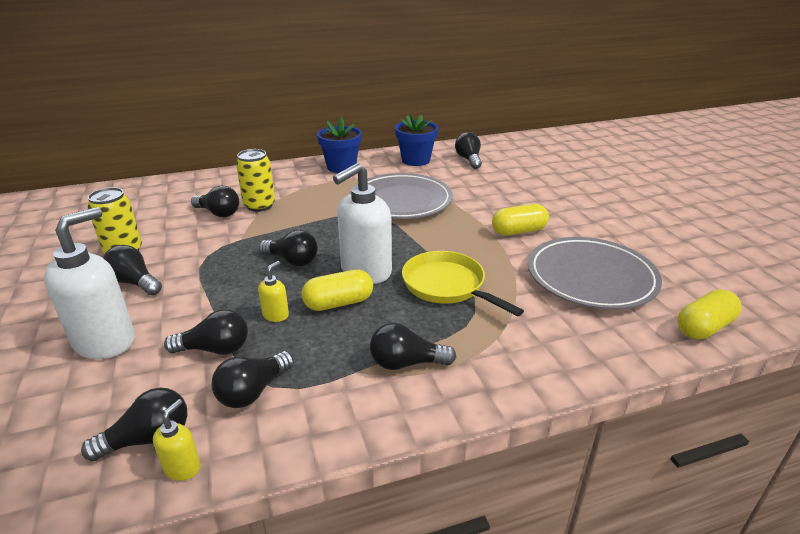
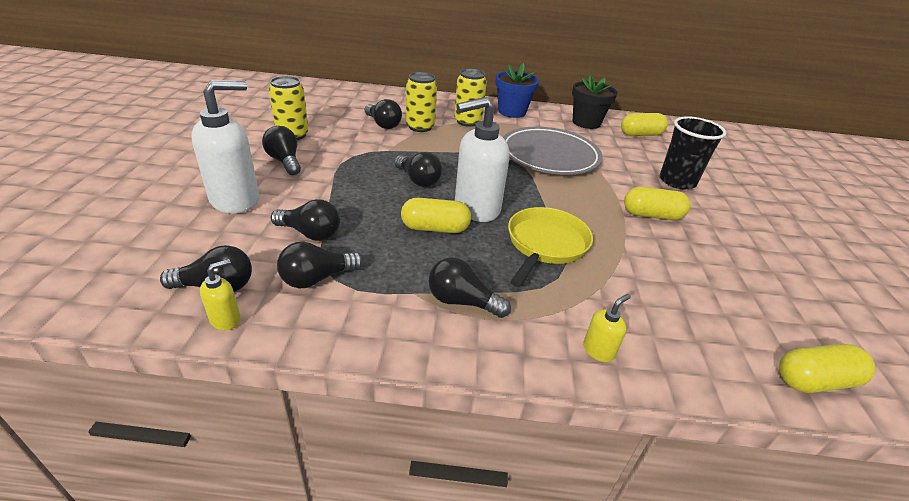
camera: 20 degrees right, 5 degrees up
yellow soap dispenser [258,261,289,322] -> yellow soap dispenser moved to [584,294,631,362]
blue flower pot [395,115,438,166] -> black flower pot [572,75,618,129]
yellow pan [402,251,524,316] -> yellow pan turned 45 degrees clockwise [508,207,593,287]
black light bulb [455,132,482,169] -> yellow capsule [621,113,668,136]
grey plate [528,237,662,310] -> none
none -> yellow can [454,69,487,127]
none -> black cup [660,116,726,190]

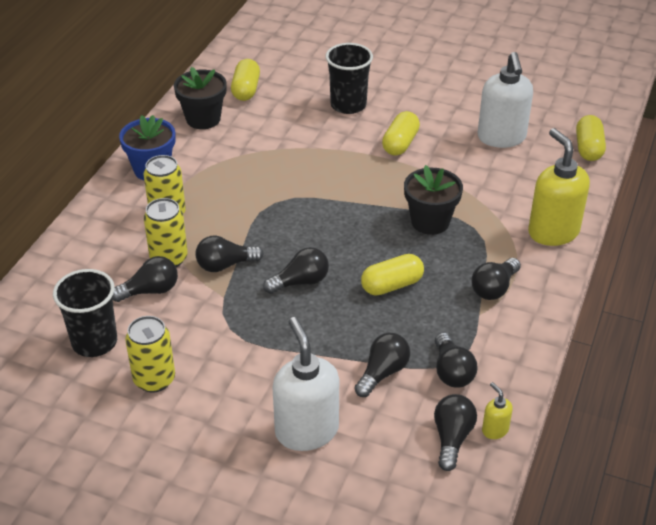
camera: 70 degrees left, 5 degrees up
black light bulb [262,126,301,175] -> black light bulb moved to [195,236,264,272]
yellow capsule [401,198,471,233] -> yellow capsule turned 45 degrees clockwise [361,254,424,296]
white soap dispenser [455,97,509,222] -> white soap dispenser moved to [478,52,533,148]
grey plate [503,127,603,175] -> none
yellow pan [508,207,593,287] -> black flower pot [404,165,463,235]
yellow soap dispenser [584,294,631,362] -> yellow soap dispenser [528,128,590,246], size x2.25
none -> black cup [53,269,117,357]

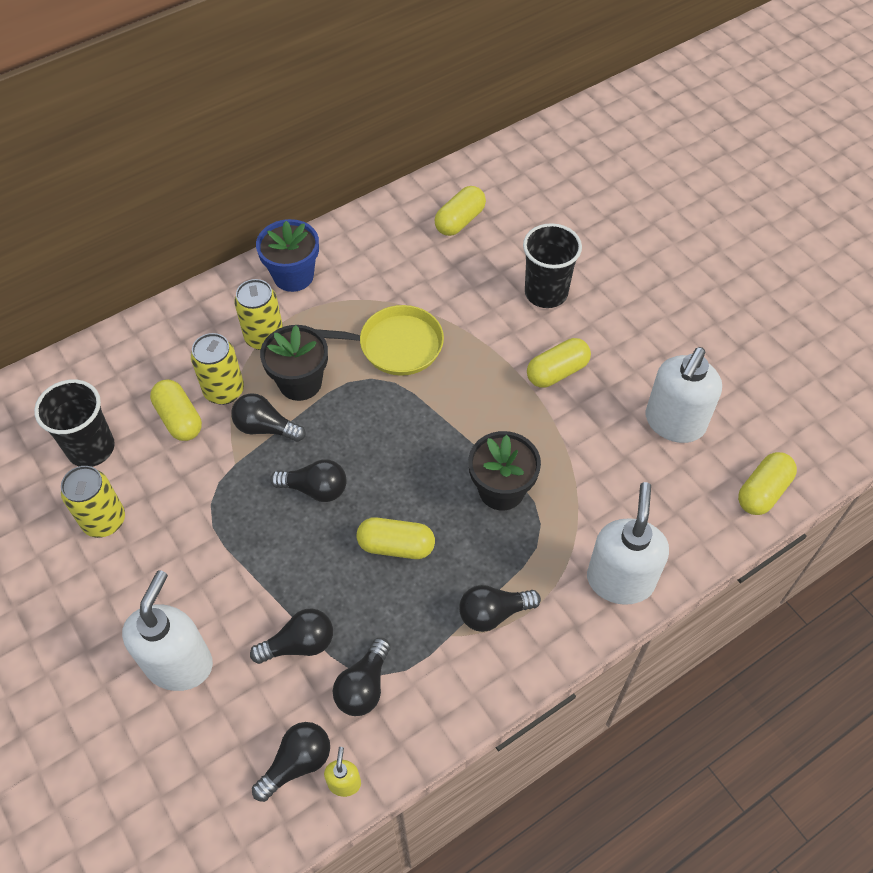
camera: 35 degrees right, 15 degrees up
black light bulb [113,256,178,302] -> yellow capsule [150,380,202,441]
black flower pot [174,67,227,129] -> black flower pot moved to [260,325,328,401]
yellow soap dispenser [528,128,590,246] -> white soap dispenser [587,482,669,605]
none -> yellow pan [315,305,444,376]

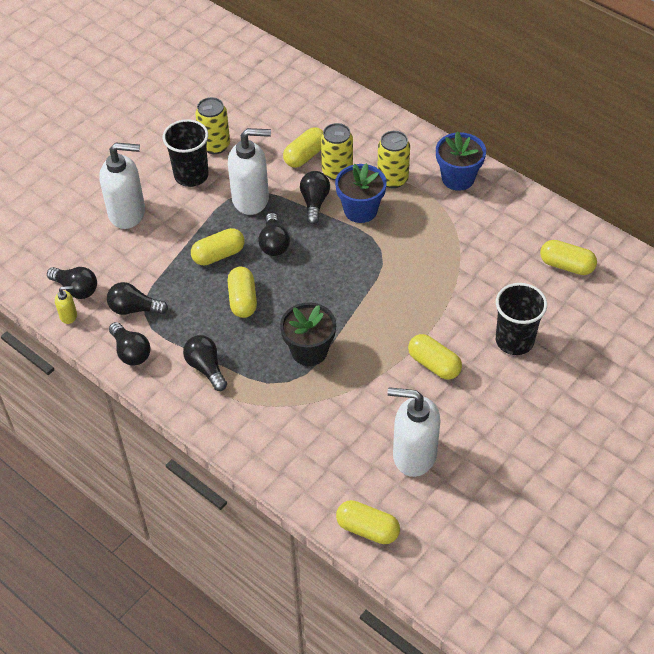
camera: 75 degrees right, 5 degrees down
black cup [34,379,115,467] -> black cup moved to [163,119,209,187]
black light bulb [250,608,333,664] -> black light bulb moved to [109,322,151,366]
black flower pot [260,325,328,401] -> blue flower pot [335,163,387,223]
yellow pan [315,305,444,376] -> none
white soap dispenser [587,482,669,605] -> white soap dispenser moved to [228,128,271,215]
none -> yellow capsule [191,228,245,265]

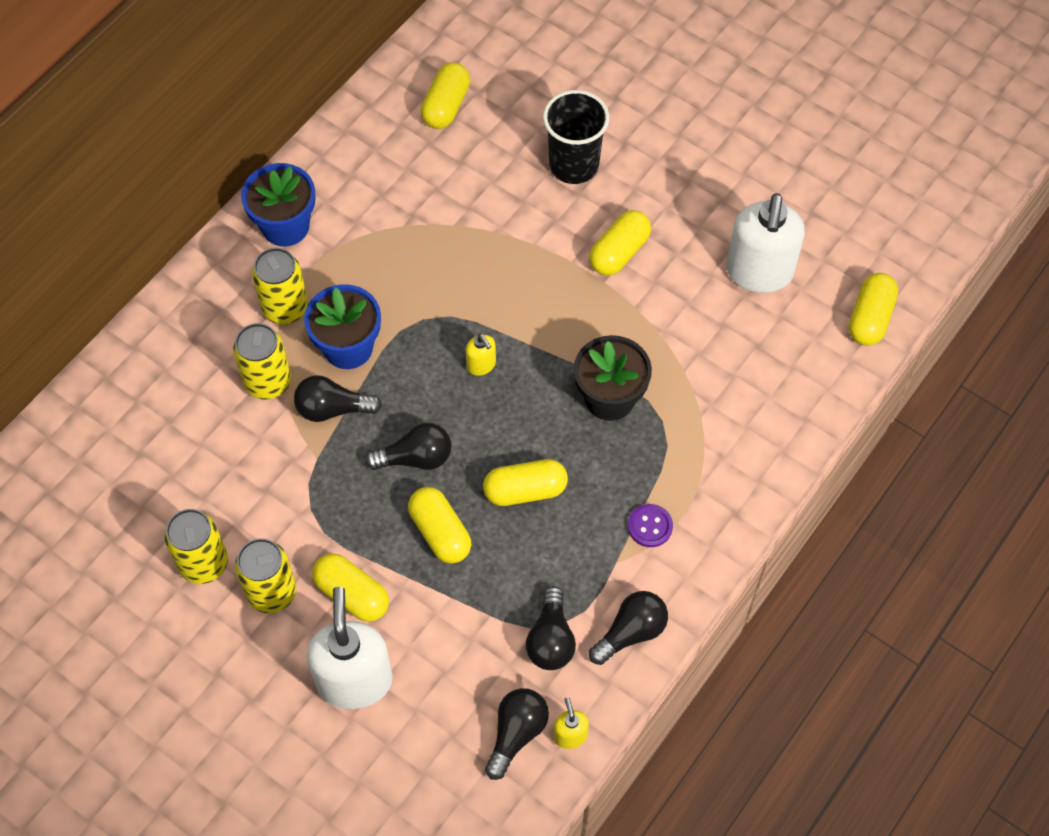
camera: 95 degrees left, 10 degrees up
black cup [163,119,209,187] -> yellow can [235,538,296,613]
black light bulb [183,335,227,391] -> purple button [628,504,673,547]
white soap dispenser [228,128,271,215] -> none
yellow capsule [283,127,323,168] -> yellow capsule moved to [312,554,389,622]
none -> yellow soap dispenser [466,334,496,376]

